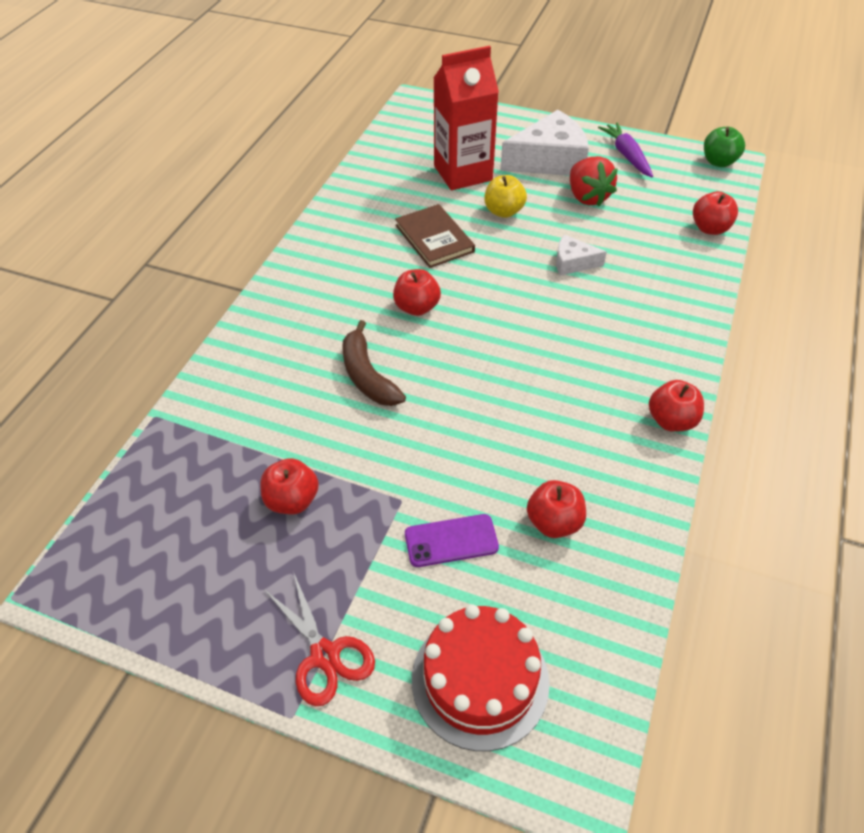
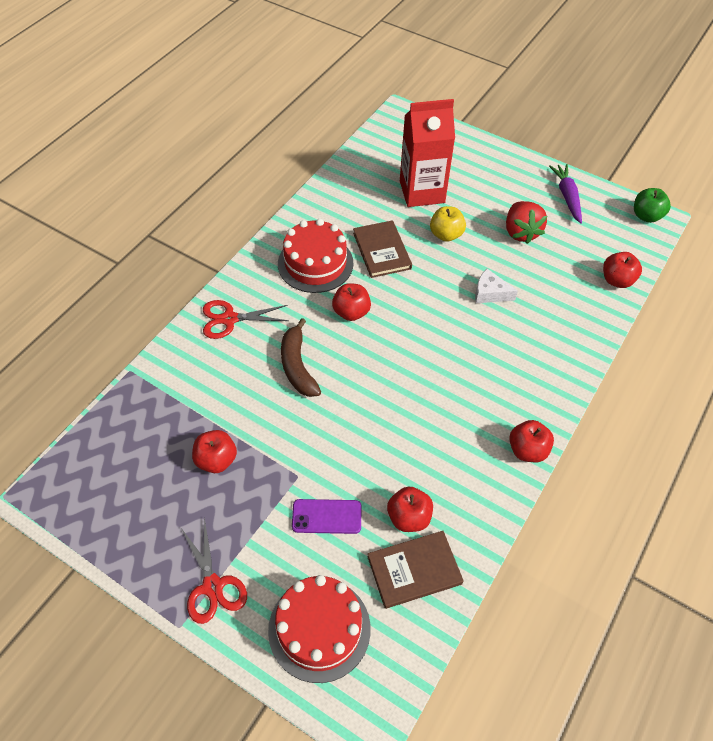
camera: 10 degrees right, 5 degrees up
white cheese [500,110,589,176] -> none
none -> red scissors [203,300,289,339]
none -> red cake [278,219,353,293]
none -> brown book [368,531,464,609]

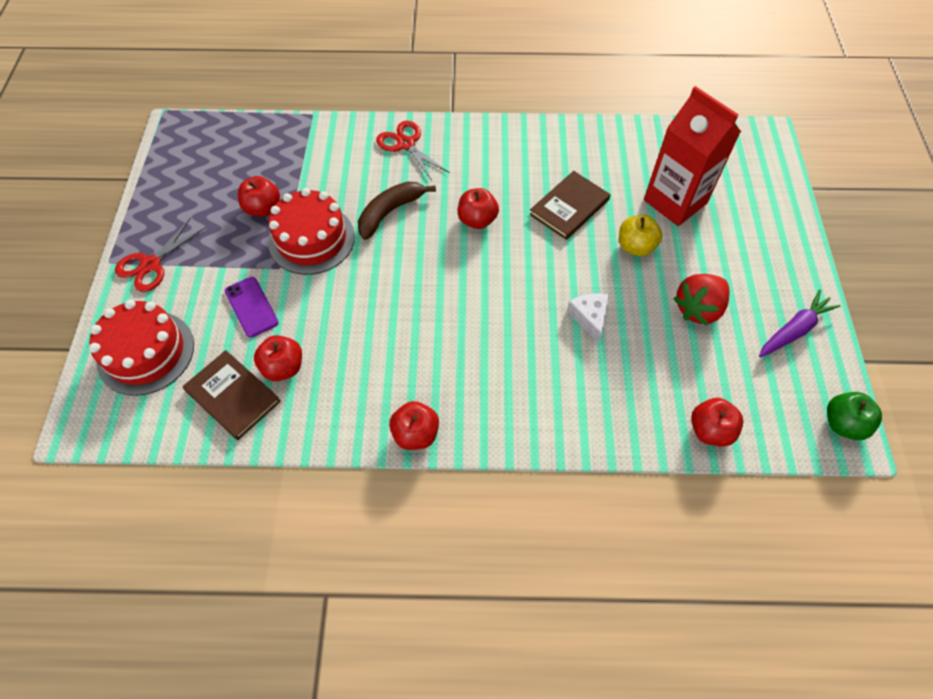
camera: 60 degrees right, 5 degrees up
red cake [278,219,353,293] -> red cake moved to [268,188,355,275]

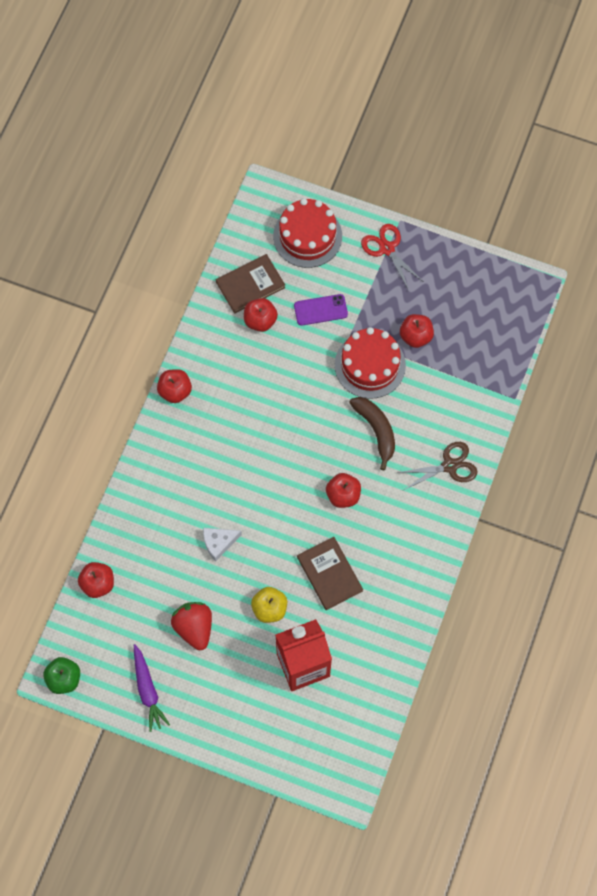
camera: 110 degrees right, 10 degrees up
red scissors [376,121,450,181] -> brown scissors [397,442,478,490]
white cheese [567,293,609,343] -> white cheese turned 150 degrees clockwise [203,528,242,561]

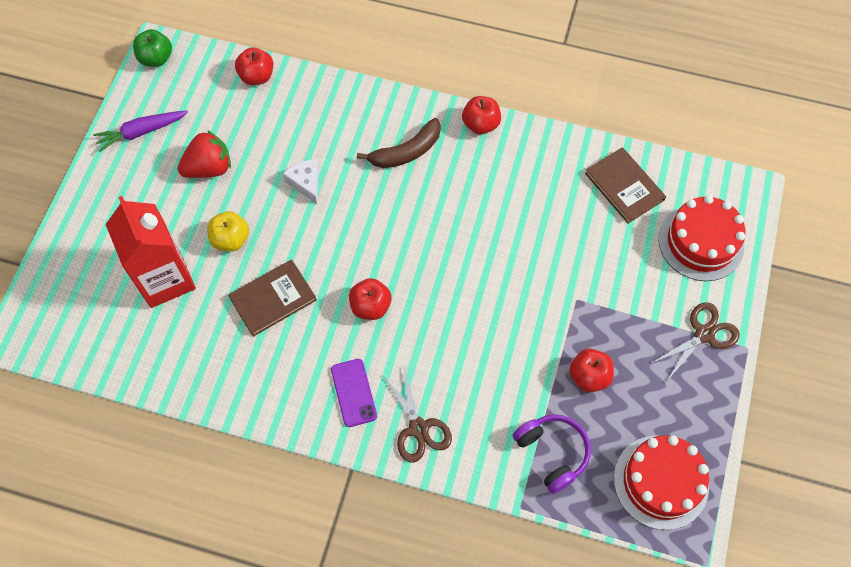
camera: 85 degrees right, 5 degrees down
red apple [244,298,278,332] -> none
purple phone [294,294,348,326] -> purple phone moved to [331,359,377,427]
red cake [335,327,406,399] -> red cake moved to [614,435,709,530]
brown banana [349,397,395,470] -> brown banana moved to [357,118,441,168]
red scissors [361,224,424,290] -> brown scissors [650,302,740,381]
none -> purple headphones [513,414,591,494]

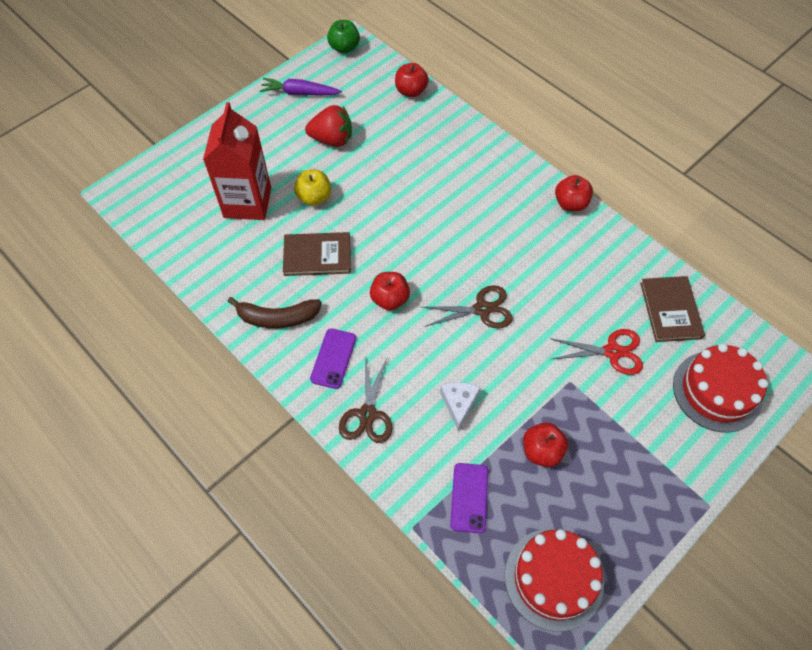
camera: 30 degrees right, 5 degrees down
white cheese [283,159,319,204] -> white cheese moved to [440,382,481,431]
brown banana [357,118,441,168] -> brown banana moved to [227,297,322,328]
purple headphones [513,414,591,494] -> purple phone [450,463,488,533]
brown scissors [650,302,740,381] -> brown scissors moved to [422,285,513,328]
none -> red scissors [550,329,643,375]

